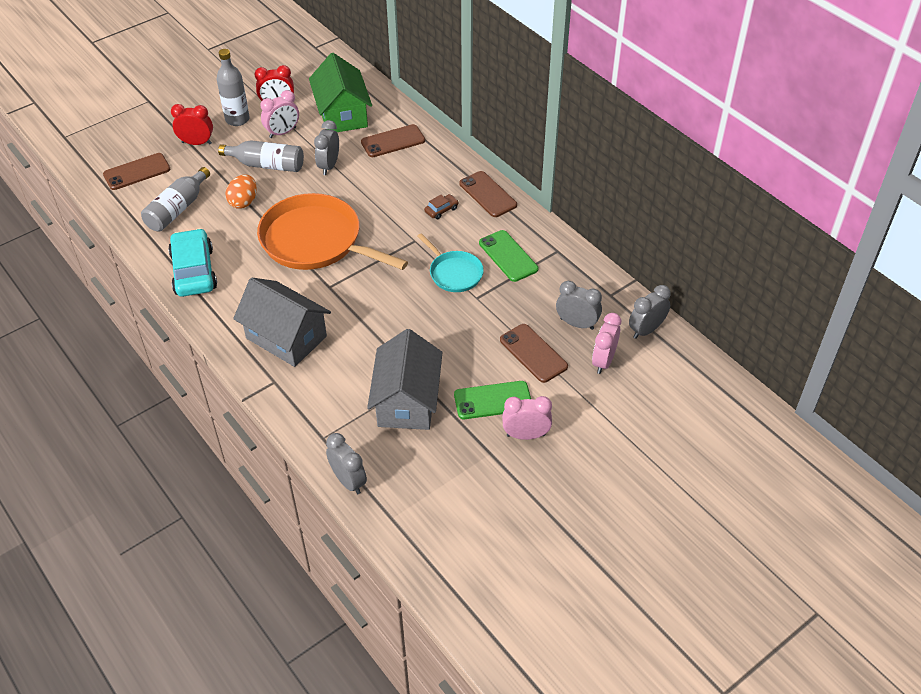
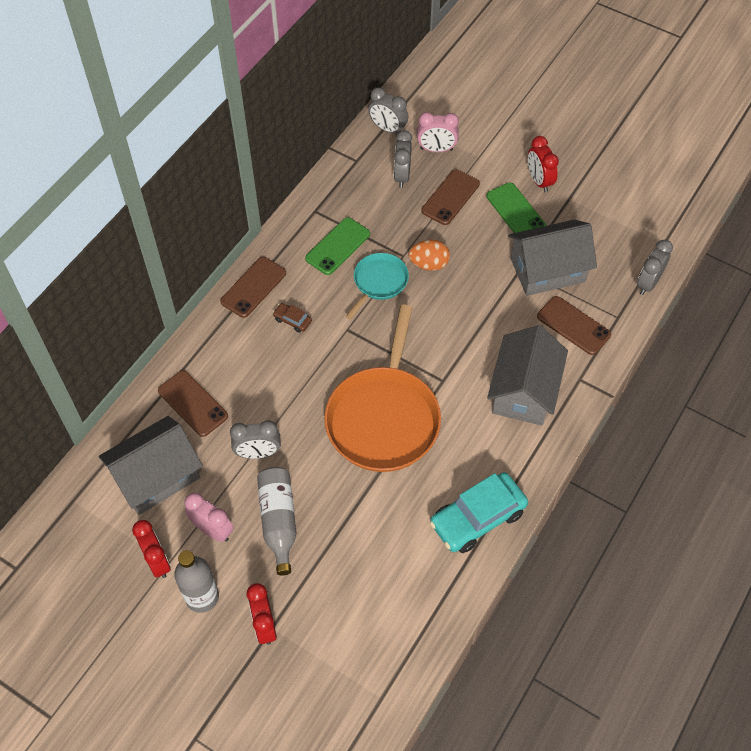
camera: 110 degrees left, 10 degrees up
brown phone [103,153,170,190] -> brown phone moved to [537,296,611,355]
grey bottle [141,167,210,232] -> none
orange egg [226,175,257,209] -> orange egg moved to [409,240,450,271]
green house [309,53,372,132] -> grey house [99,416,203,515]
pink clock [502,396,552,440] -> red clock [528,136,559,192]

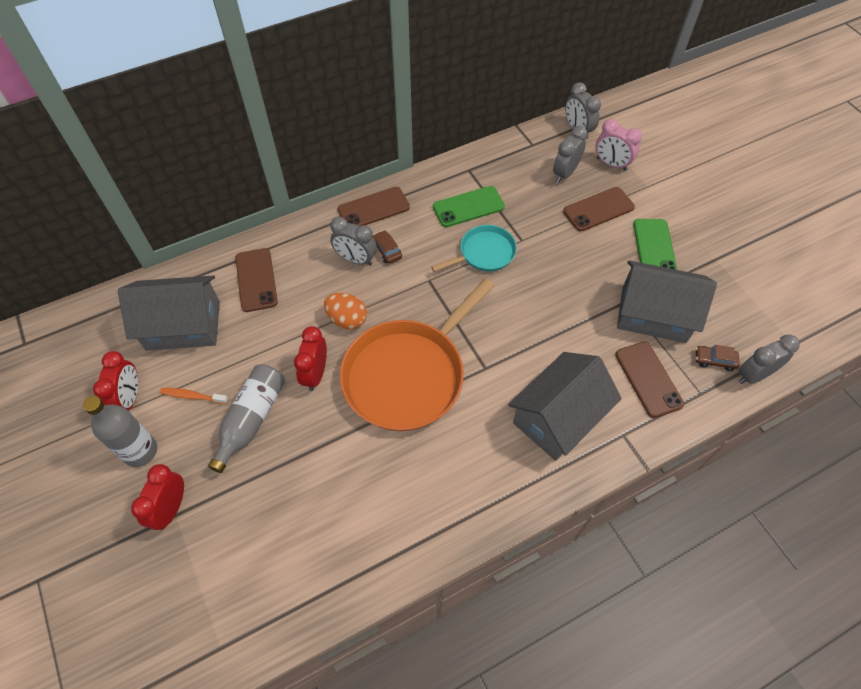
camera: 30 degrees right, 0 degrees up
pink clock [185,493,233,542] -> orange toothbrush [160,388,228,404]
grey clock [230,420,281,459] -> grey clock moved to [330,217,377,266]
orange egg [409,240,450,271] -> orange egg moved to [324,293,367,329]
turquoise car [430,472,528,553] -> none
red clock [528,136,559,192] -> red clock moved to [294,326,327,391]
none -> brown car [696,345,740,371]

